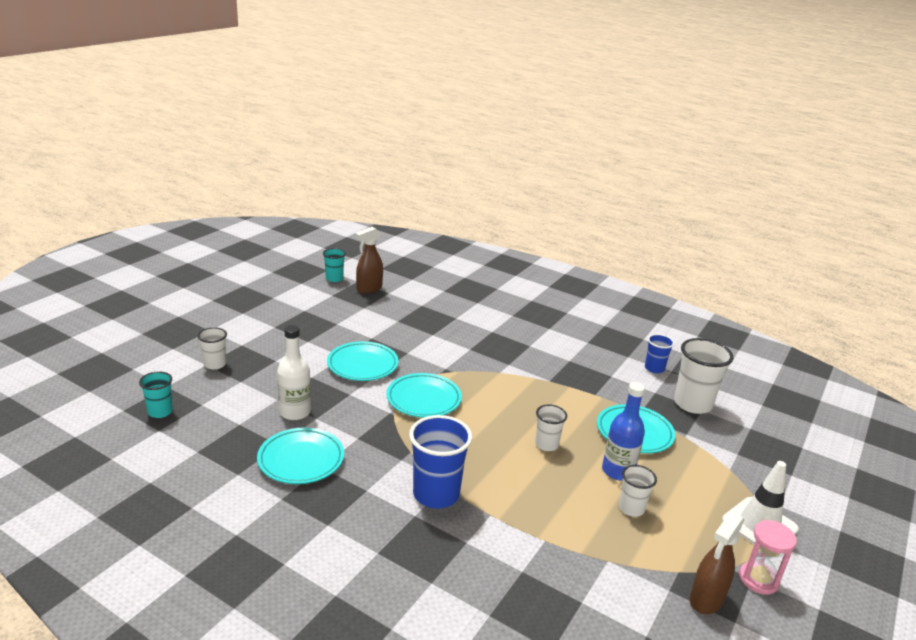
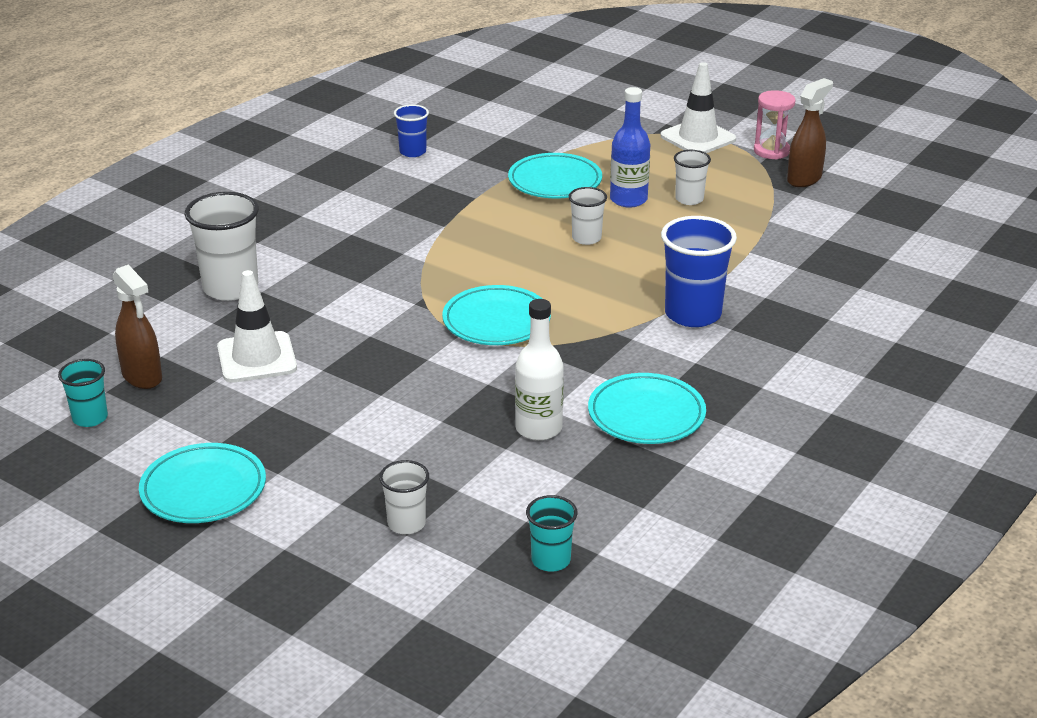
camera: 85 degrees left, 5 degrees up
turquoise plate [327,341,398,381] -> turquoise plate moved to [139,443,266,523]
white cup [674,338,733,414] -> white cup moved to [185,192,259,301]
brown spray bottle [690,512,744,614] -> brown spray bottle turned 90 degrees counterclockwise [787,78,833,187]
none -> white traffic cone [217,270,297,383]

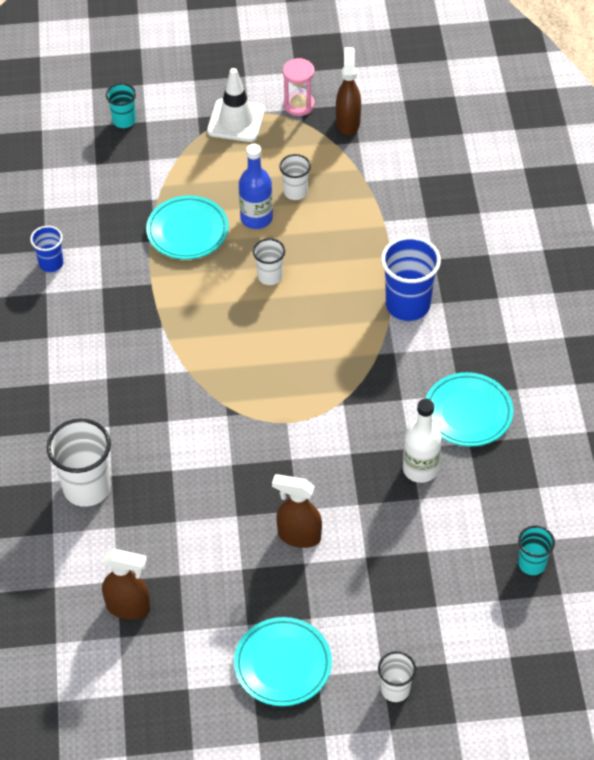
camera: 40 degrees left, 20 degrees up
turquoise cup [58,359,108,427] -> turquoise cup moved to [106,83,136,128]
white traffic cone [217,270,297,383] -> none
white cup [379,460,429,534] -> white cup moved to [378,651,416,702]
turquoise plate [442,285,551,345] -> none
none -> brown spray bottle [272,474,322,548]

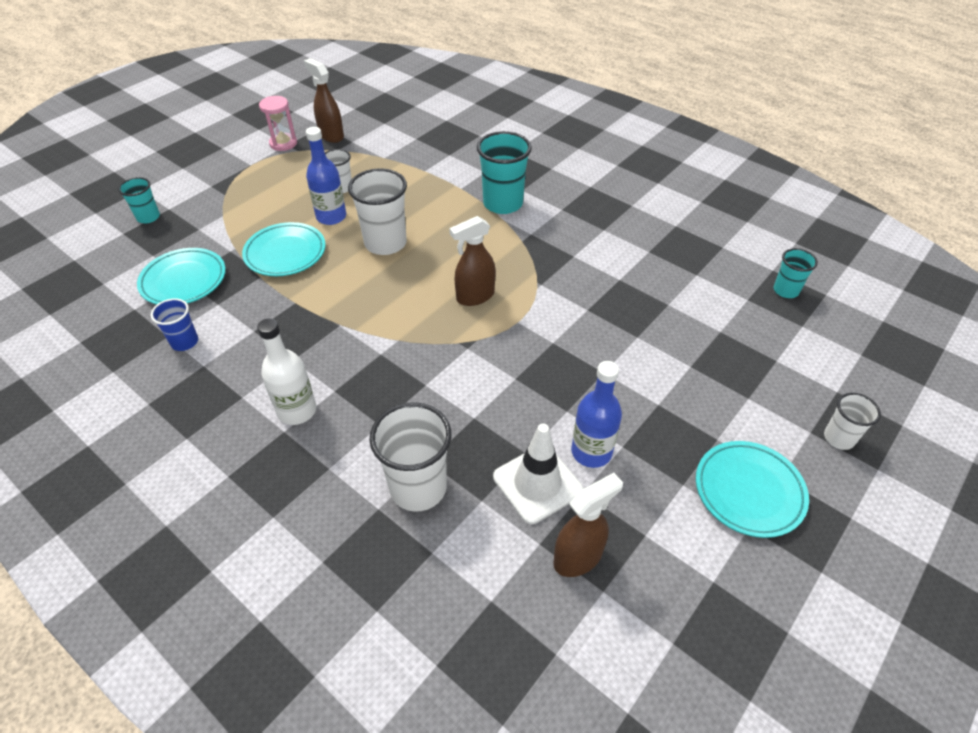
camera: 45 degrees left, 5 degrees down
white traffic cone [207,68,265,142] -> white traffic cone moved to [493,423,583,524]
white cup [253,238,285,285] -> white cup [348,168,407,255], size x1.78
brown spray bottle [272,474,322,548] -> brown spray bottle moved to [449,216,495,306]
blue cup [381,236,441,321] -> turquoise cup [477,131,532,214]
white bottle [403,399,442,483] -> white bottle moved to [257,318,316,425]
turquoise plate [426,372,513,447] -> turquoise plate moved to [137,248,226,305]
none -> blue bottle [571,361,622,468]

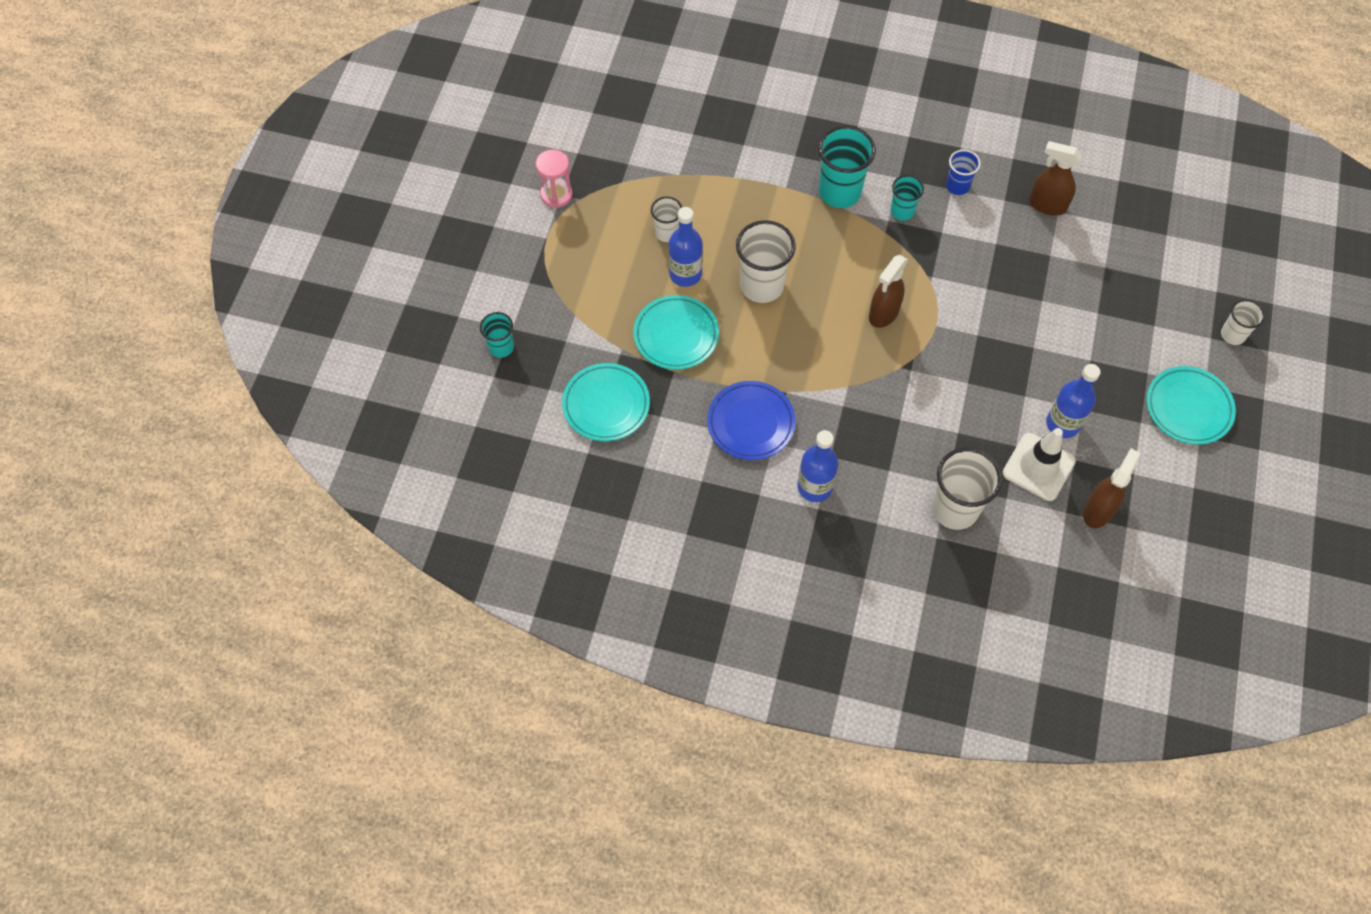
camera: 25 degrees left, 15 degrees up
blue cup [151,298,198,351] -> blue cup moved to [946,150,981,195]
white bottle [257,318,316,425] -> blue bottle [797,430,838,502]
brown spray bottle [304,58,344,143] -> brown spray bottle moved to [1029,141,1083,215]
turquoise cup [774,248,818,298] -> turquoise cup moved to [891,175,924,221]
none -> blue plate [707,381,796,460]

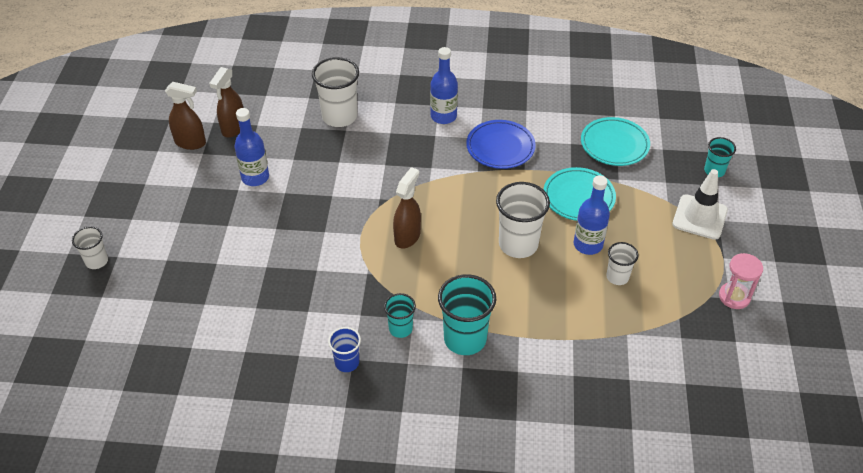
camera: 170 degrees right, 15 degrees down
white traffic cone [1003,428,1076,501] -> white traffic cone moved to [672,169,728,240]
brown spray bottle [1029,141,1083,215] -> brown spray bottle moved to [165,82,206,150]
turquoise plate [1146,366,1236,445] -> none

